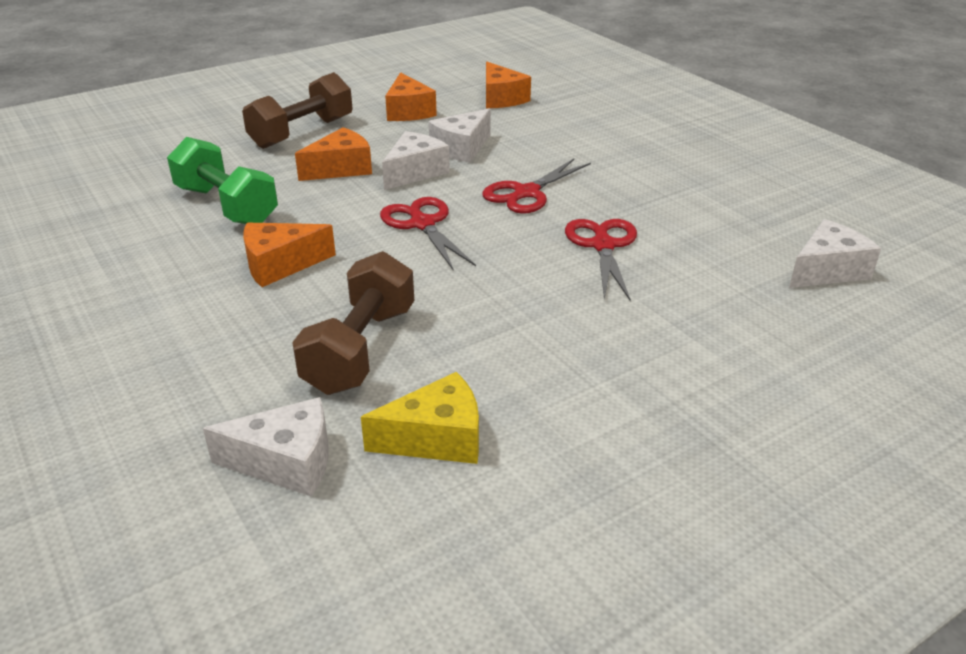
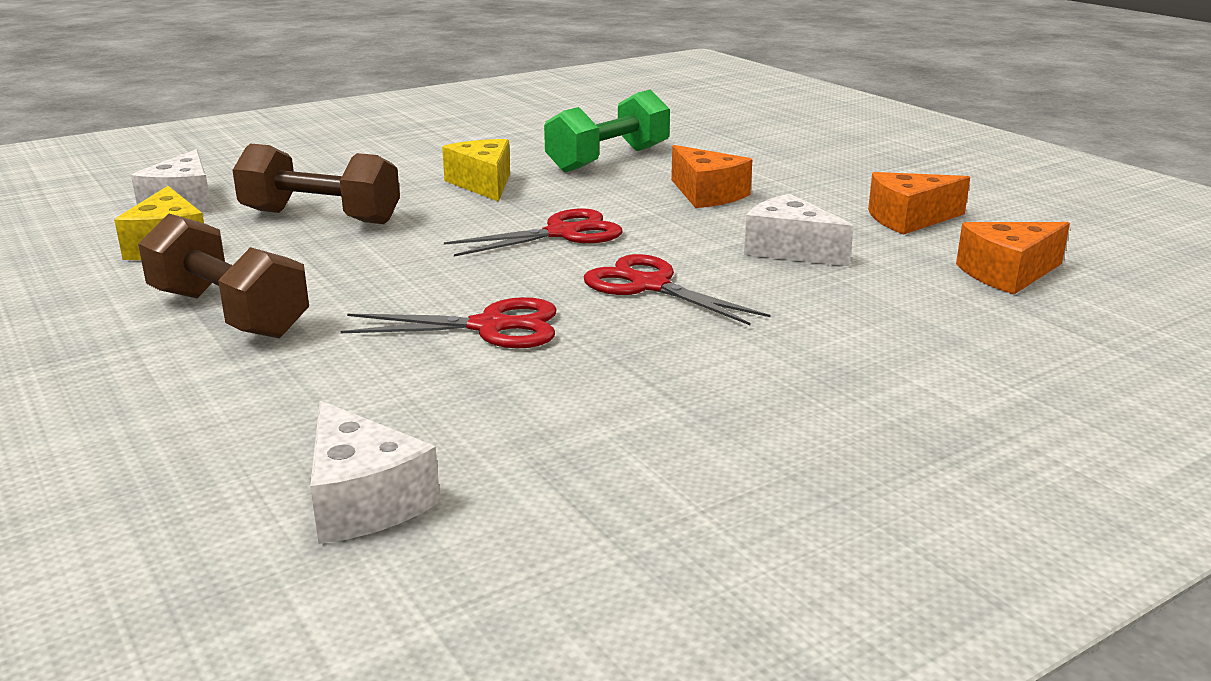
camera: 90 degrees right, 10 degrees down
brown dumbbell [242,72,353,149] -> brown dumbbell moved to [138,214,309,338]
orange cheese [243,223,336,287] -> yellow cheese [442,139,510,202]
white cheese [382,131,450,190] -> none

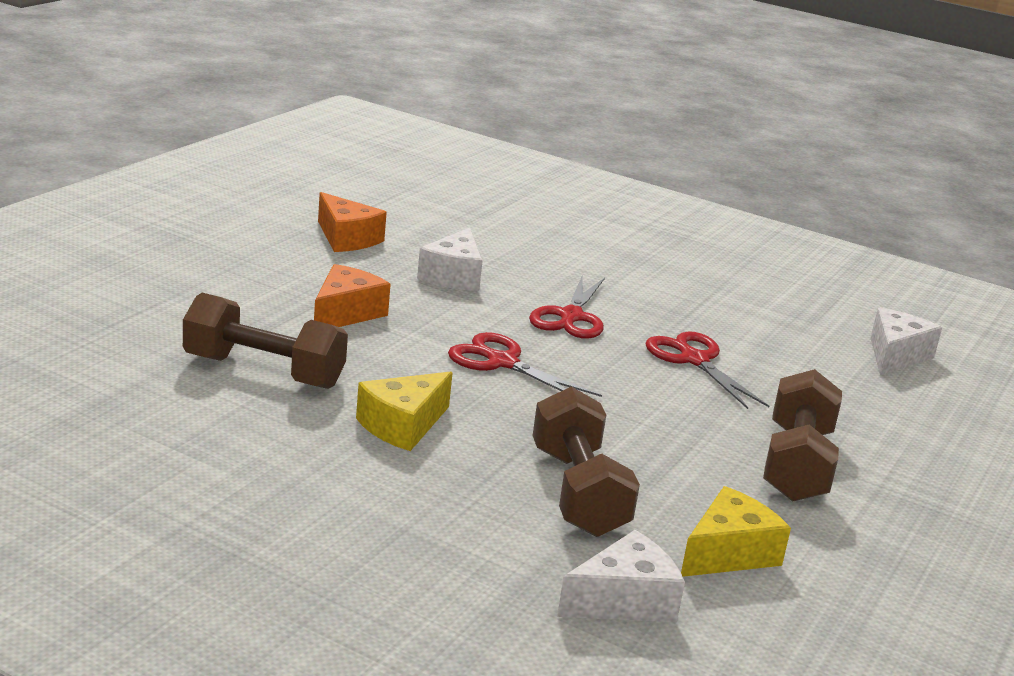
camera: 120 degrees left, 0 degrees up
green dumbbell [544,90,670,172] -> brown dumbbell [183,293,348,389]
orange cheese [956,222,1070,294] -> none

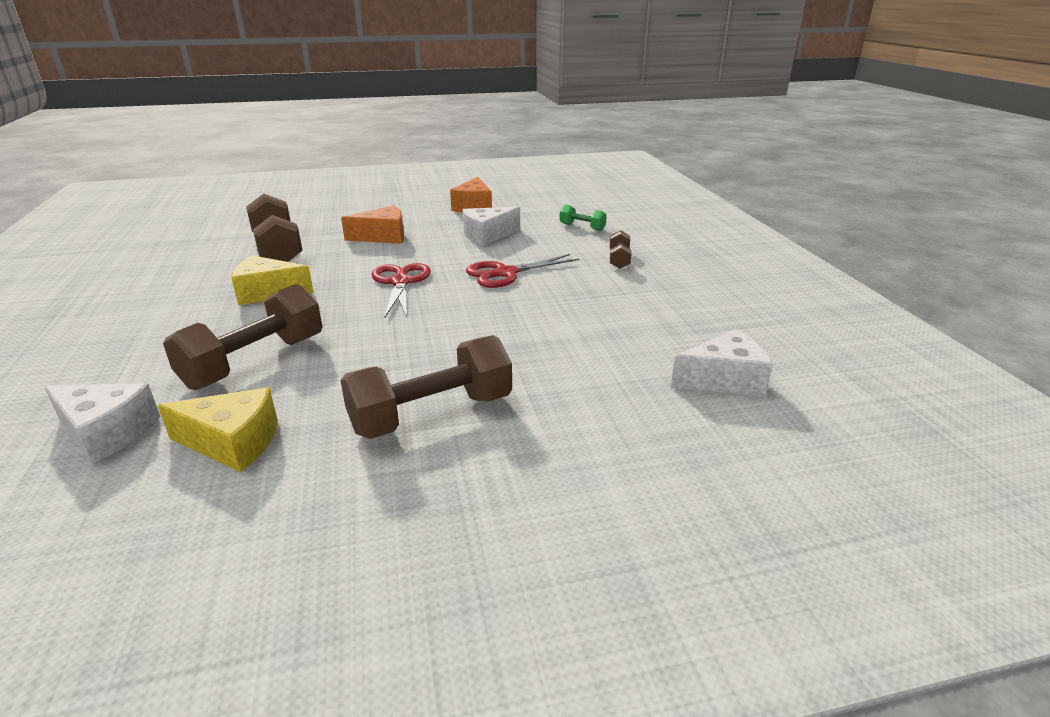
camera: 50 degrees right, 5 degrees up
red scissors [645,331,769,409] -> none
none -> green dumbbell [559,204,607,231]
none -> brown dumbbell [610,230,631,269]

